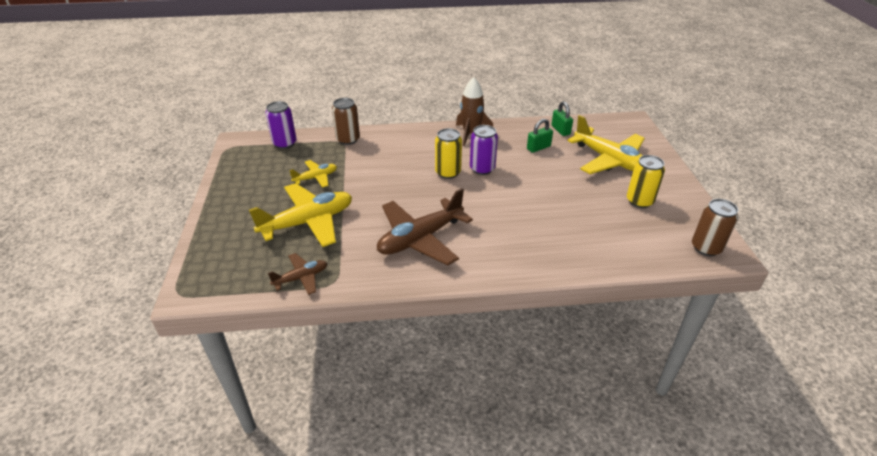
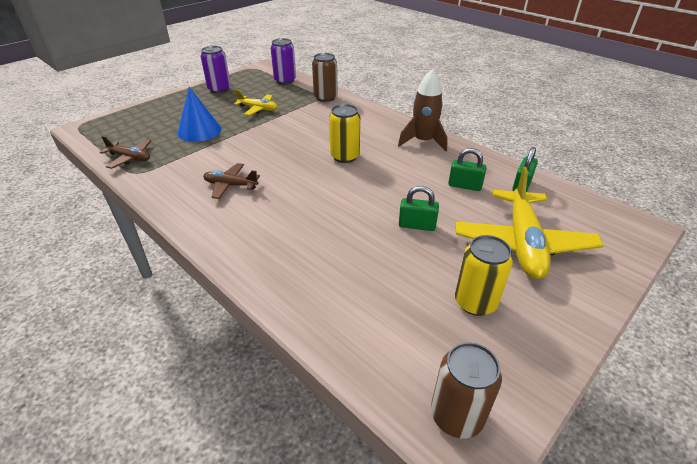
camera: 50 degrees right, 0 degrees up
yellow plane [249,183,352,247] -> blue cone [177,87,221,142]
brown plane [377,188,473,266] -> brown plane [203,163,260,199], size x0.52
purple can [470,125,498,175] -> purple can moved to [201,46,231,93]
none -> green padlock [399,186,439,231]

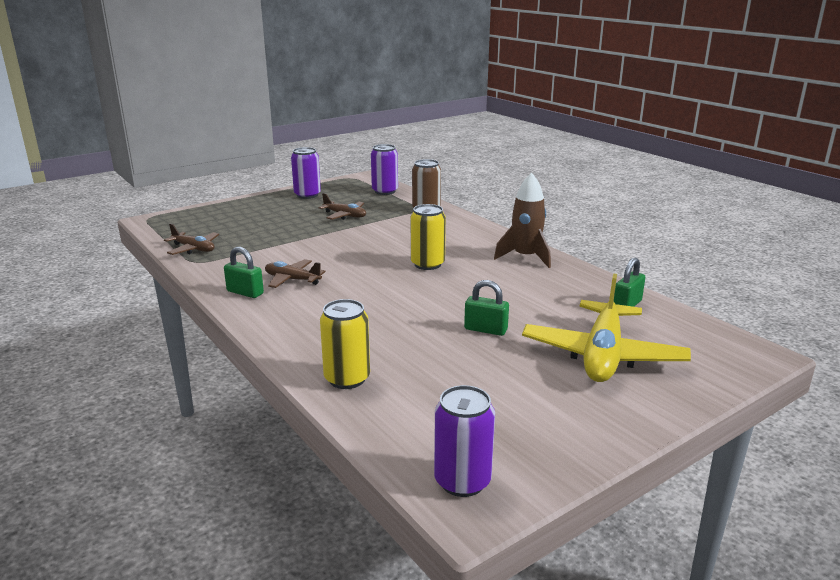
camera: 10 degrees right, 15 degrees down
blue cone [177,87,221,142] -> none
yellow plane [234,90,277,116] -> brown plane [318,193,366,220]
brown can [431,342,502,439] -> purple can [434,385,495,497]
green padlock [448,148,487,191] -> green padlock moved to [224,247,264,298]
yellow can [455,235,513,316] -> yellow can moved to [320,299,370,389]

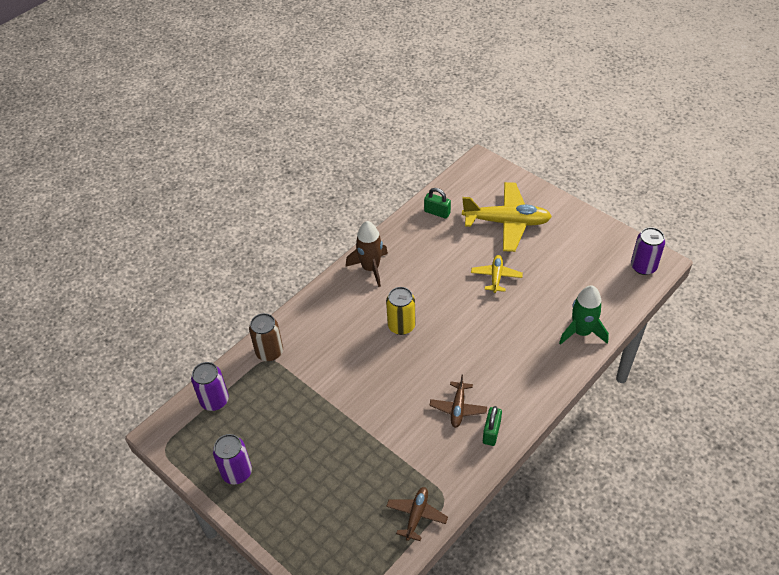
camera: 100 degrees left, 25 degrees up
brown plane [318,193,366,220] -> none
yellow can [320,299,370,389] -> green rocket [559,285,609,345]
green padlock [464,280,509,336] -> yellow plane [471,255,523,293]

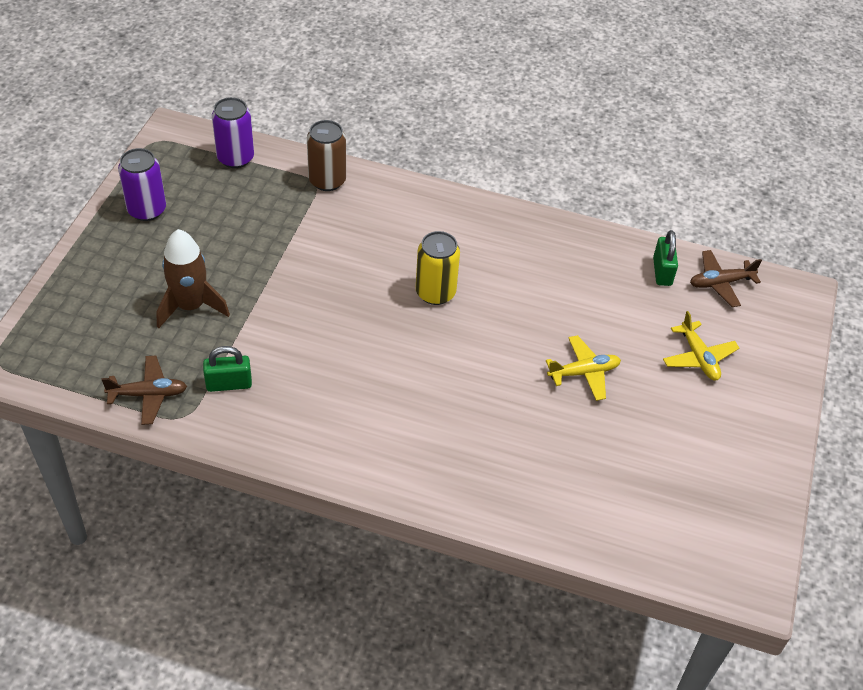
camera: 60 degrees right, 0 degrees up
brown rocket [346,221,388,287] -> brown rocket moved to [156,229,230,328]
brown plane [429,374,487,428] -> brown plane moved to [690,250,762,307]
yellow plane [462,182,552,252] -> yellow plane [663,311,739,381], size x0.52
green padlock [483,406,502,446] -> green padlock moved to [203,346,252,392]
green rocket [559,285,609,345] -> none
purple can [631,227,665,275] -> none

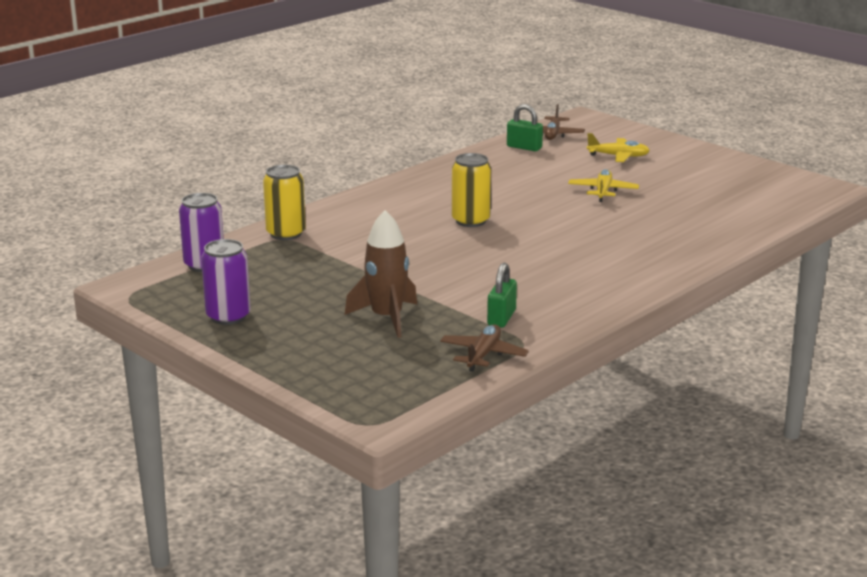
camera: 60 degrees left, 25 degrees down
brown can [307,120,346,191] -> yellow can [263,165,306,240]

